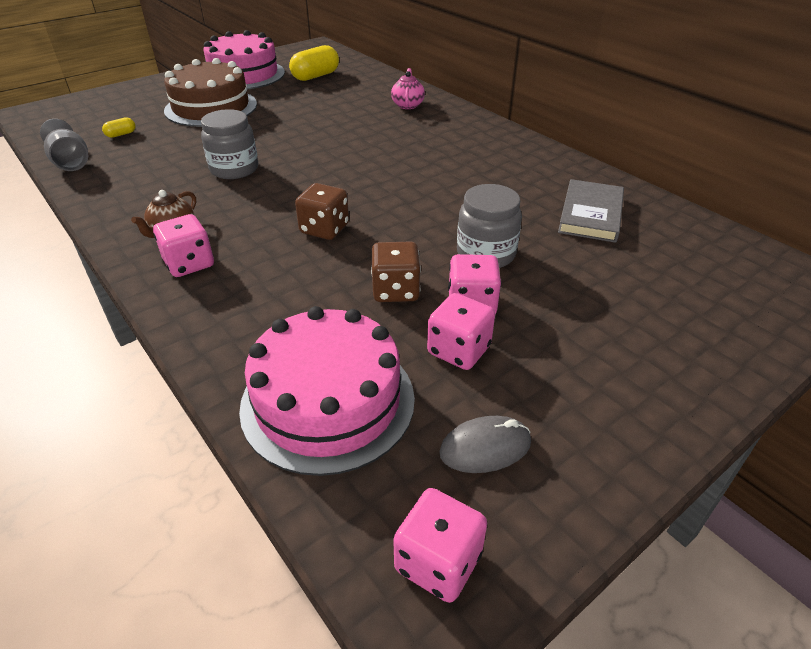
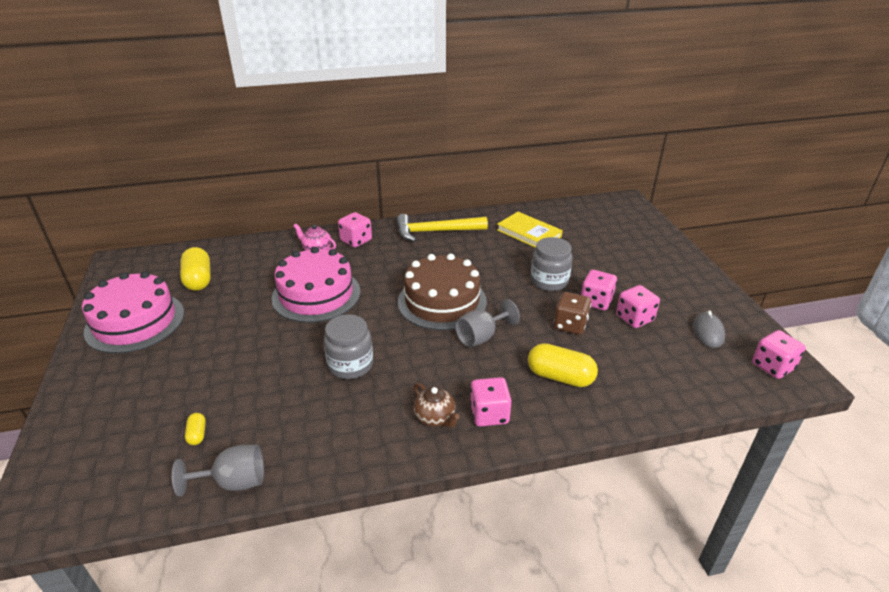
camera: 65 degrees left, 5 degrees down
brown cake [164,58,257,127] -> brown cake moved to [398,253,487,330]
pink cake [239,306,415,476] -> pink cake moved to [271,247,361,323]
brown dice [295,183,349,240] -> grey goblet [455,299,520,347]
grey book [558,179,624,243] -> yellow book [497,212,563,248]
none -> pink dice [338,212,372,248]
none -> yellow hammer [397,214,488,242]
none -> yellow capsule [528,343,598,387]

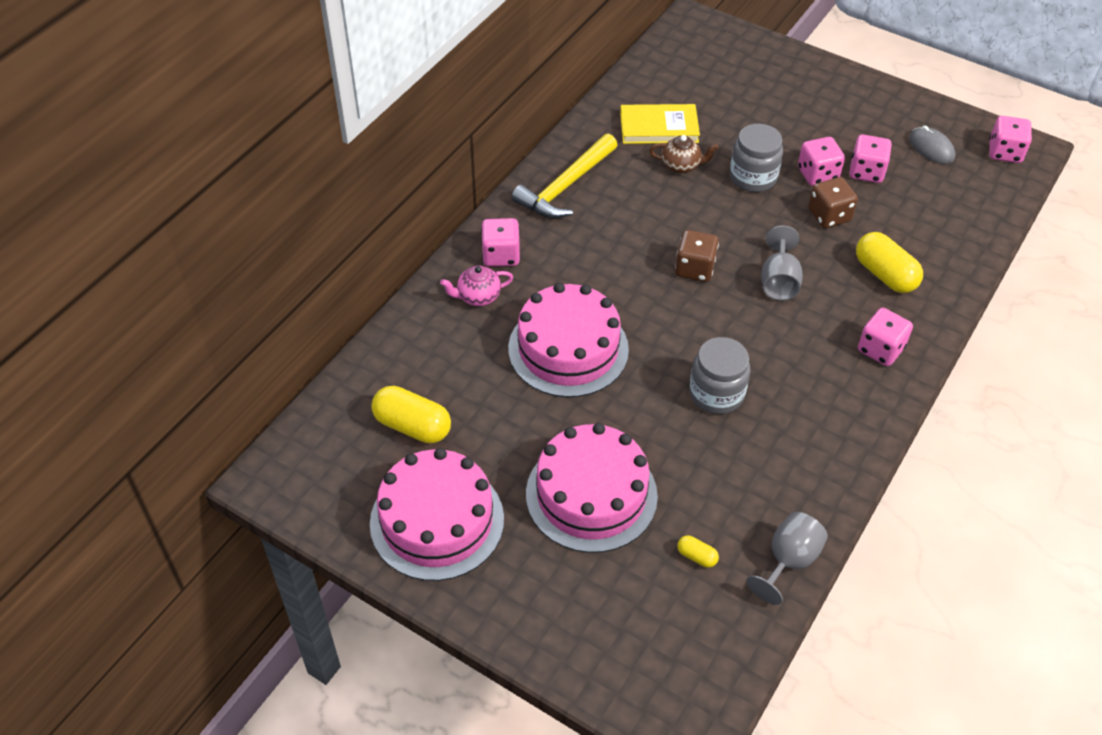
camera: 45 degrees left, 15 degrees up
brown cake [398,253,487,330] -> brown dice [675,230,719,282]
brown teapot [414,383,460,428] -> brown teapot moved to [649,135,718,174]
yellow capsule [528,343,598,387] -> yellow capsule turned 75 degrees clockwise [856,232,923,293]
none -> pink cake [526,423,658,553]

